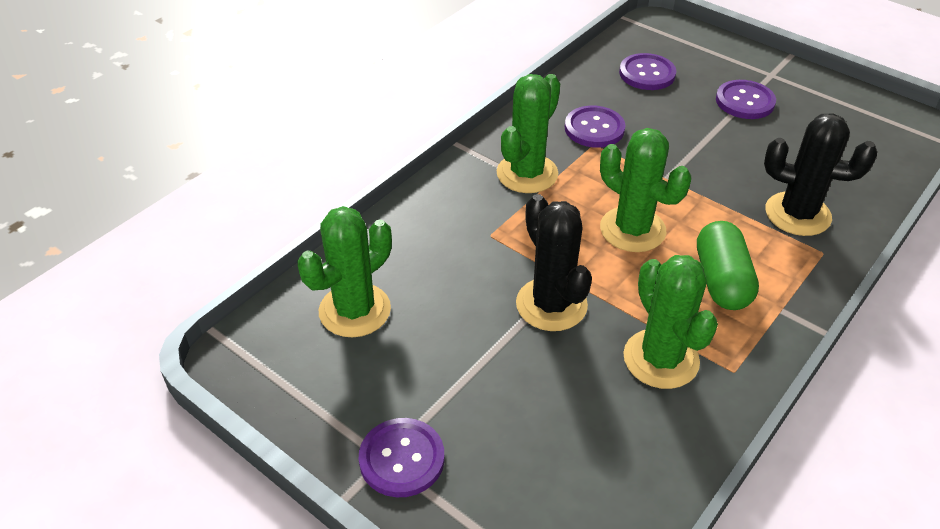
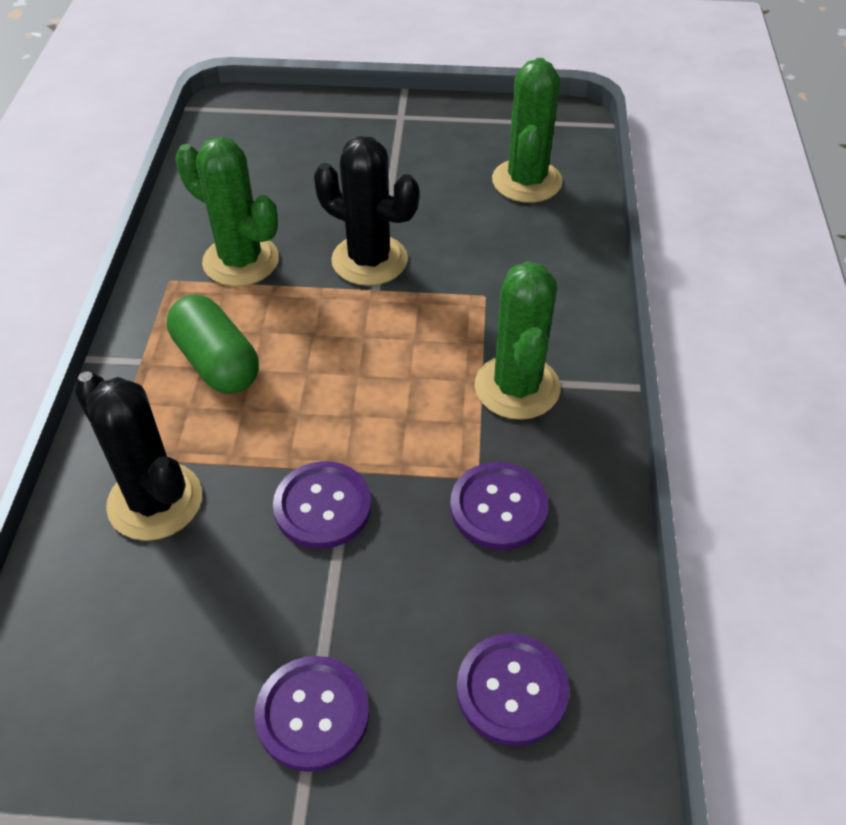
camera: 145 degrees right, 5 degrees up
purple button [359,418,445,497] -> purple button moved to [273,461,372,549]
green cactus [600,128,691,252] -> none
black cactus [764,113,877,236] -> black cactus turned 60 degrees clockwise [74,371,202,541]

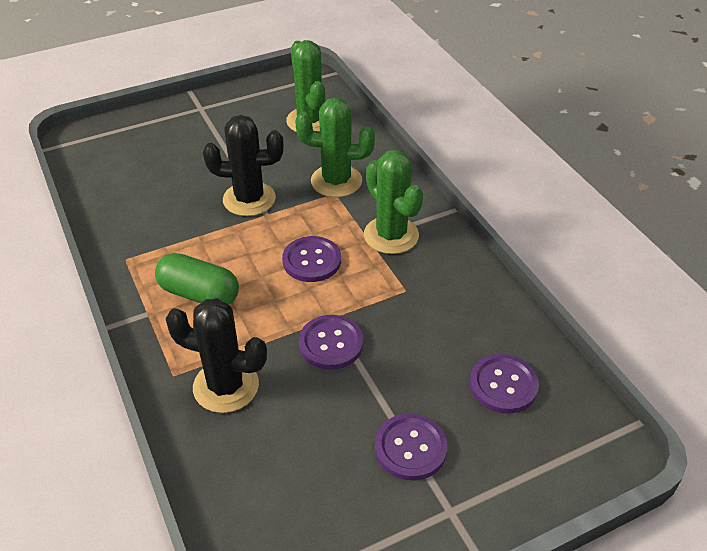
camera: 30 degrees left, 5 degrees down
green cactus [175,137,279,286] -> green cactus moved to [295,98,375,197]
purple button [450,462,548,550] -> purple button moved to [282,236,341,282]

